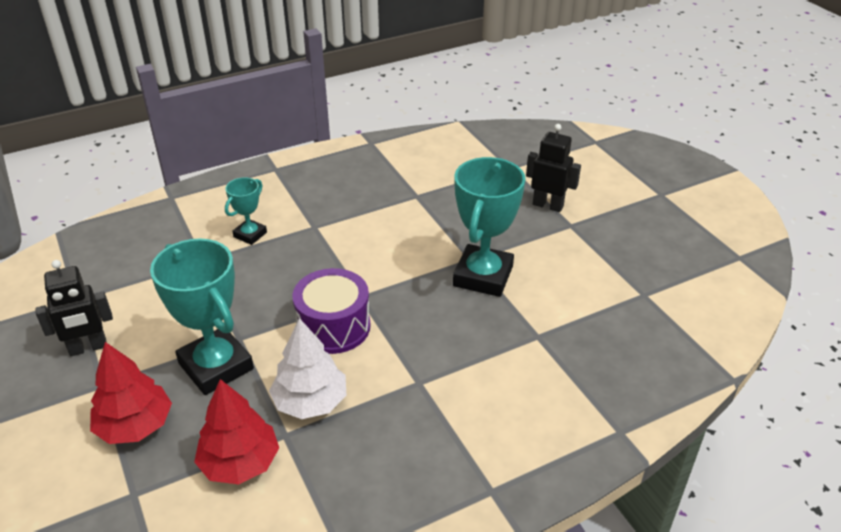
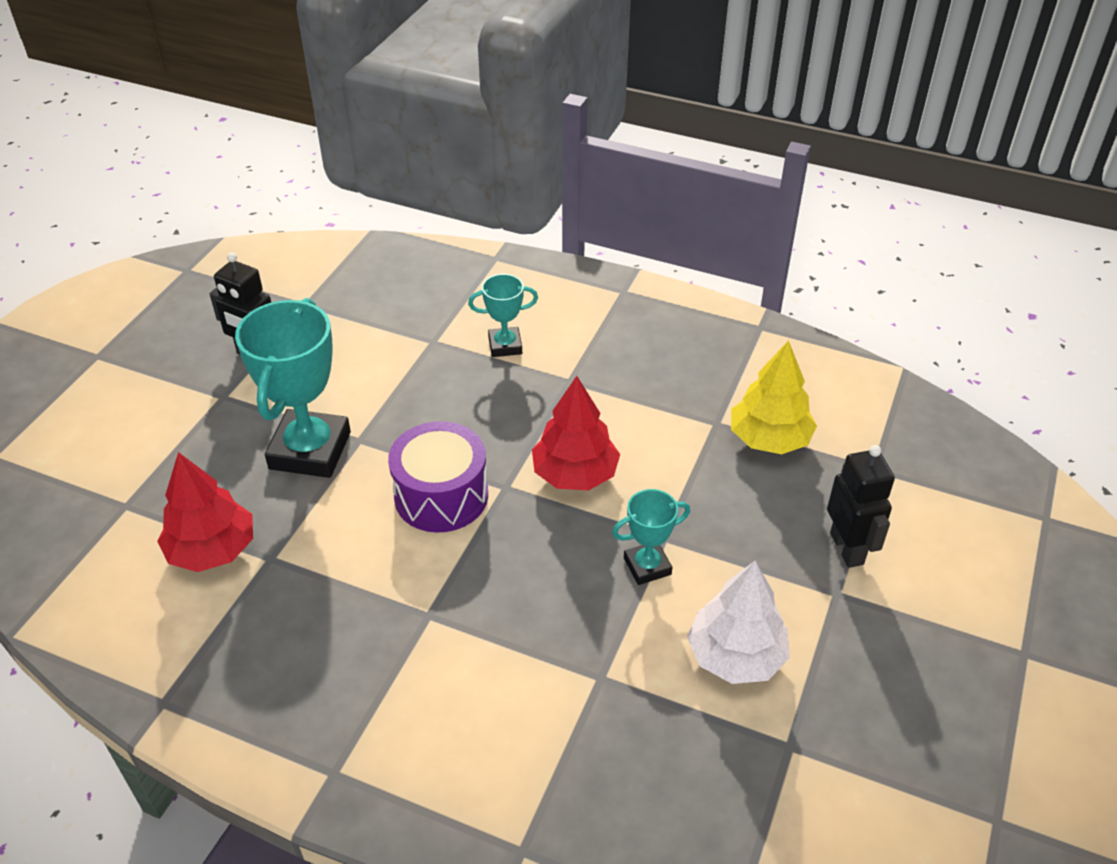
camera: 50 degrees right, 5 degrees up
red tree [90,342,172,444] -> red tree moved to [532,376,620,490]
white tree [269,318,346,419] -> white tree moved to [687,561,790,684]
turquoise trophy [453,157,525,297] -> turquoise trophy [612,489,690,585], size x0.52
none -> yellow tree [731,340,817,454]

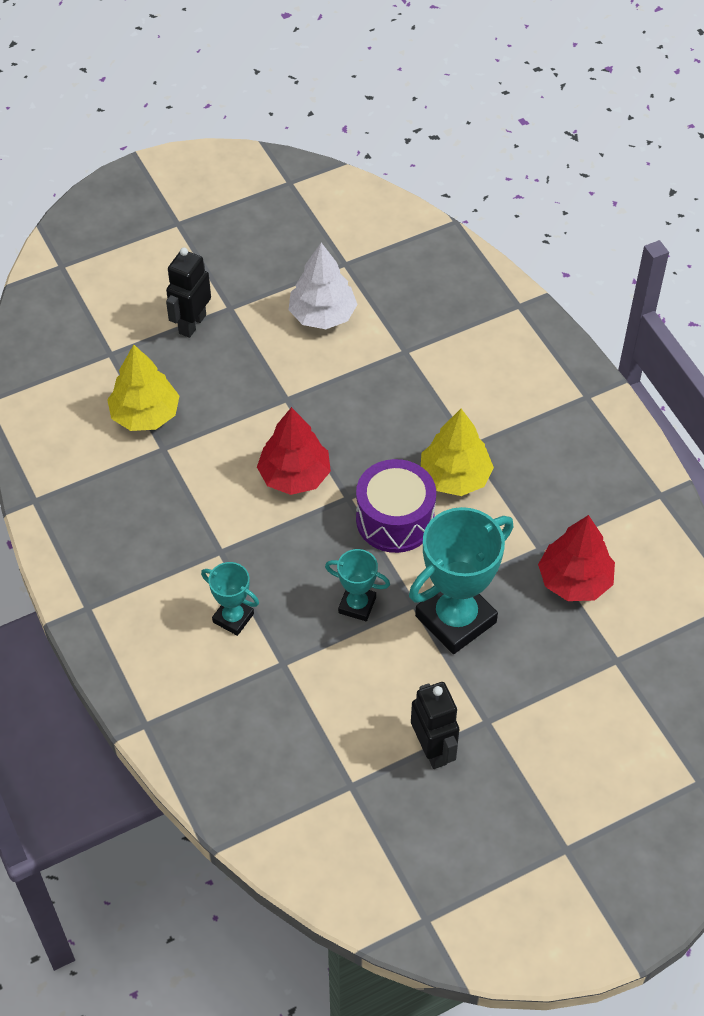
camera: 140 degrees left, 10 degrees up
turquoise trophy [612,489,690,585] -> turquoise trophy moved to [325,549,390,621]
none -> yellow tree [421,409,494,496]

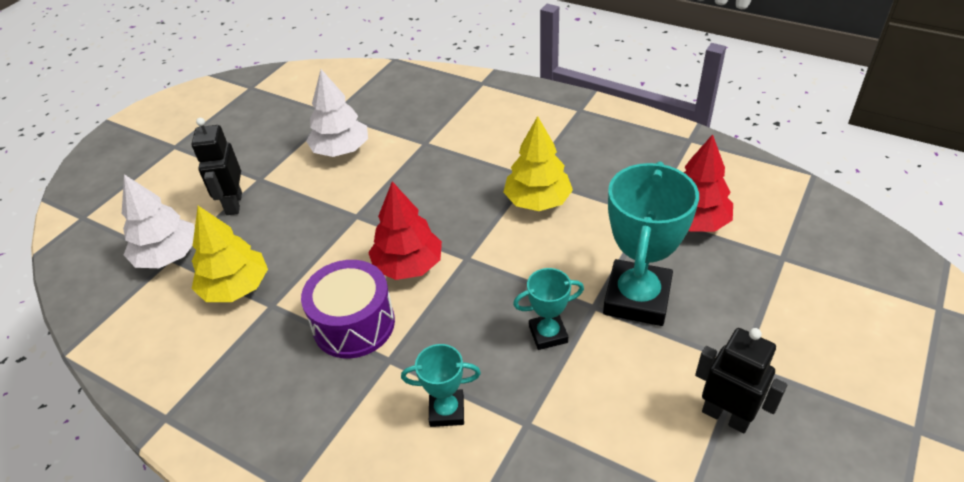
camera: 30 degrees left, 10 degrees down
purple drum [356,459,436,553] -> purple drum moved to [301,260,395,358]
none -> white tree [122,174,195,268]

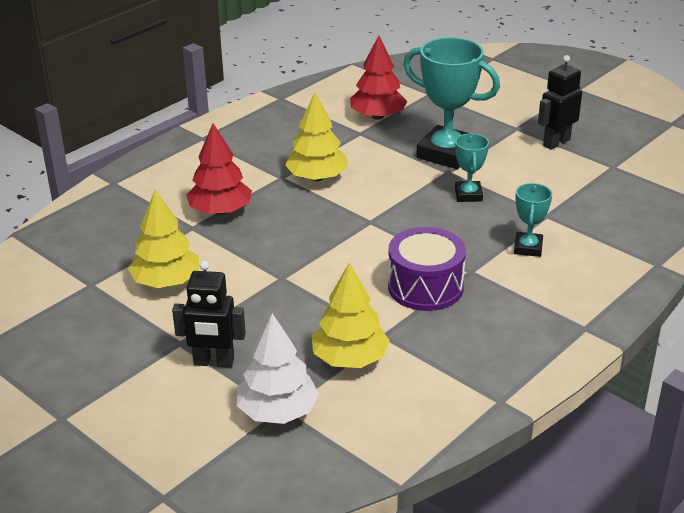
camera: 80 degrees left, 10 degrees down
white tree [306,69,368,157] -> yellow tree [128,190,199,288]
red tree [368,181,442,280] -> red tree moved to [186,124,252,215]

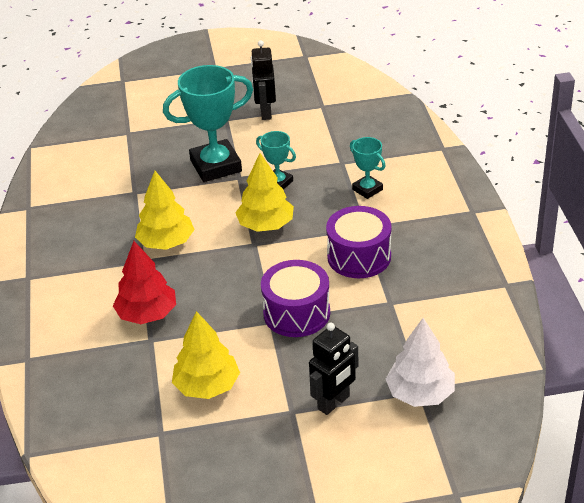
camera: 50 degrees left, 5 degrees up
yellow tree [312,262,390,368] -> yellow tree moved to [235,153,294,232]
red tree [350,35,408,120] -> none
none -> purple drum [261,260,330,337]

